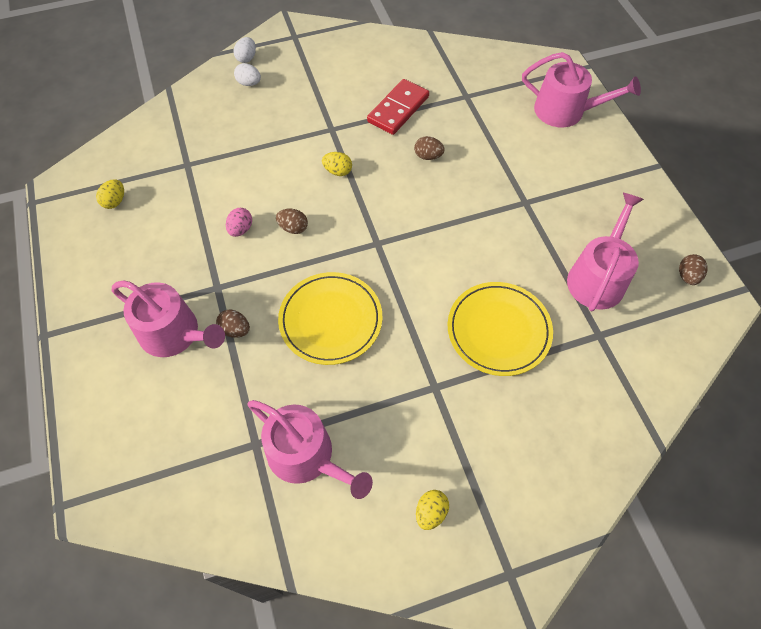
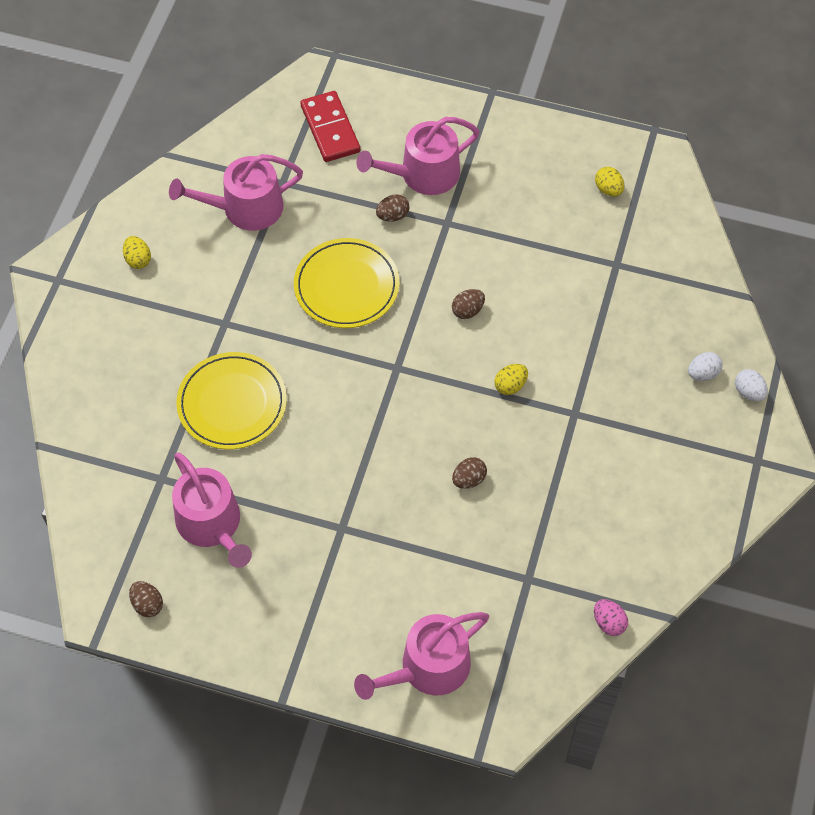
camera: 125 degrees right, 0 degrees up
pink egg [226,208,252,237] -> pink egg moved to [594,599,628,636]
red domino [367,79,429,135] -> red domino moved to [300,91,360,162]

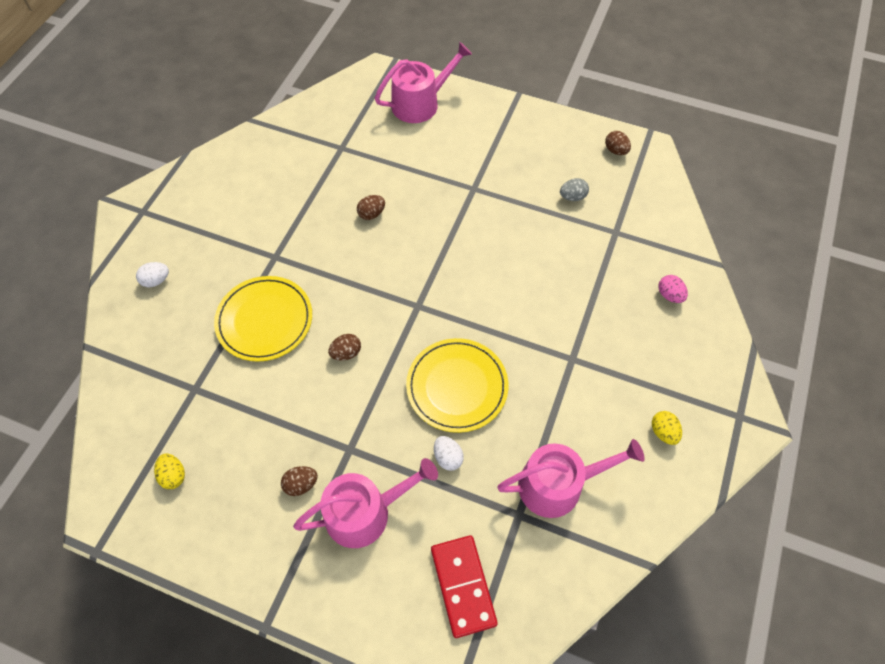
camera: 175 degrees left, 0 degrees up
pink watering can [172,452,252,568] -> grey egg [560,178,589,201]
yellow plate [176,352,287,450] -> yellow plate moved to [214,276,312,362]
brown egg [376,194,409,222] -> brown egg moved to [281,466,318,496]
yellow egg [494,364,528,395] -> none
pink egg [594,599,628,636] -> pink egg moved to [658,275,688,303]
white egg [735,369,768,401] -> white egg moved to [434,436,464,471]

